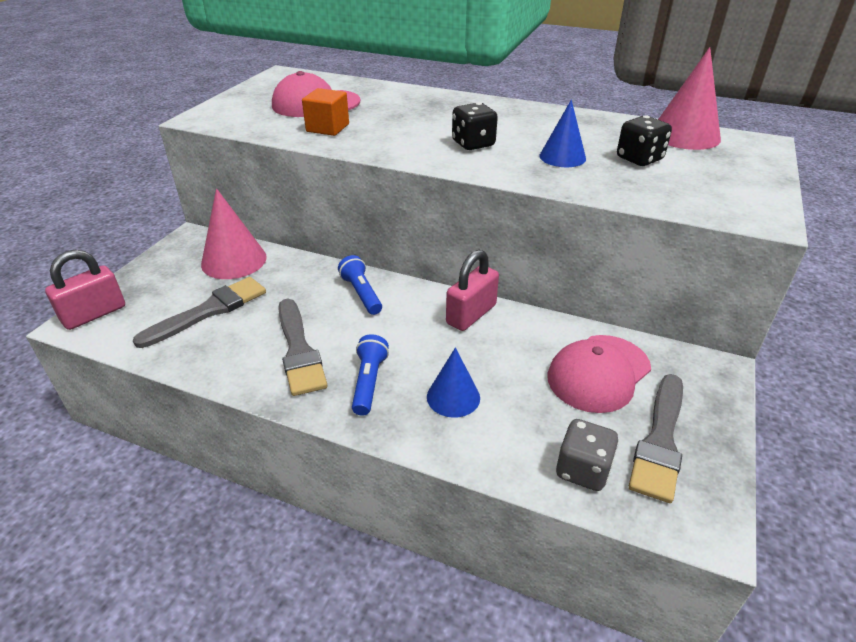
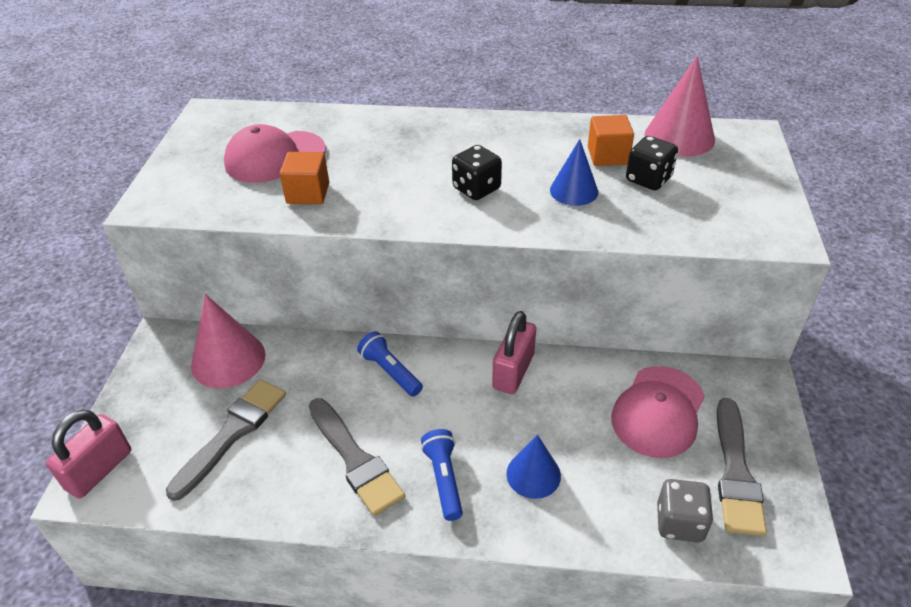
camera: 15 degrees left, 5 degrees up
none -> orange cube [588,115,634,166]

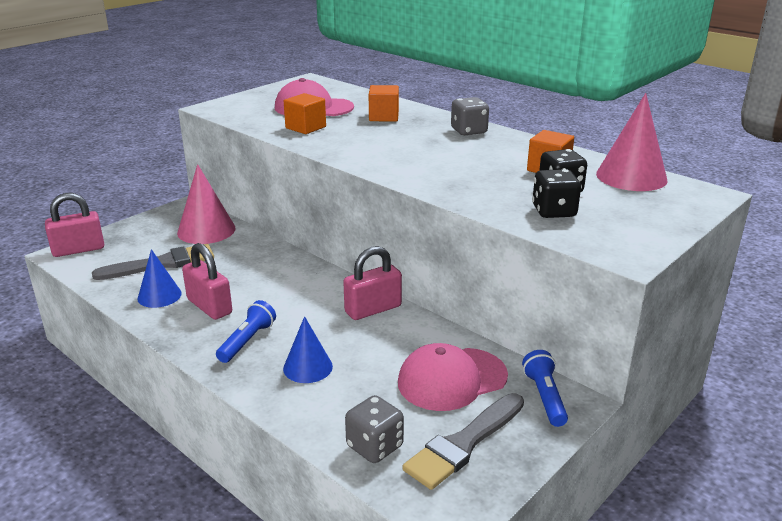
camera: 35 degrees right, 15 degrees down
grey brush [309,398,405,516] -> pink padlock [182,243,232,320]
blue flashlight [357,331,423,397] -> blue flashlight moved to [522,350,568,427]
black dice [452,145,502,200] -> black dice moved to [532,169,581,218]
blue cone [550,139,598,206] -> blue cone moved to [138,249,182,308]
none -> orange cube [369,85,399,122]
none -> grey dice [451,97,489,136]

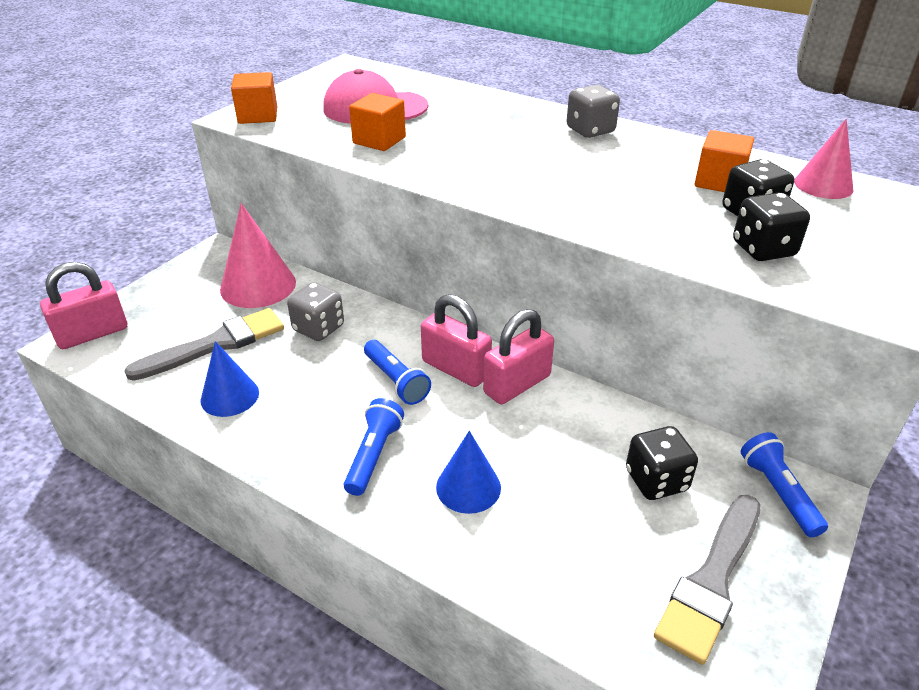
camera: 10 degrees left, 10 degrees up
pink padlock [182,243,232,320] -> pink padlock moved to [421,294,492,387]
grey dice [345,395,404,463] -> grey dice moved to [287,282,344,341]
orange cube [369,85,399,122] -> orange cube moved to [231,72,278,124]
pink cap [398,343,508,411] -> black dice [626,426,698,500]
pink cone [596,93,667,191] -> pink cone [794,119,853,199], size x0.64
none -> blue flashlight [364,340,431,405]

